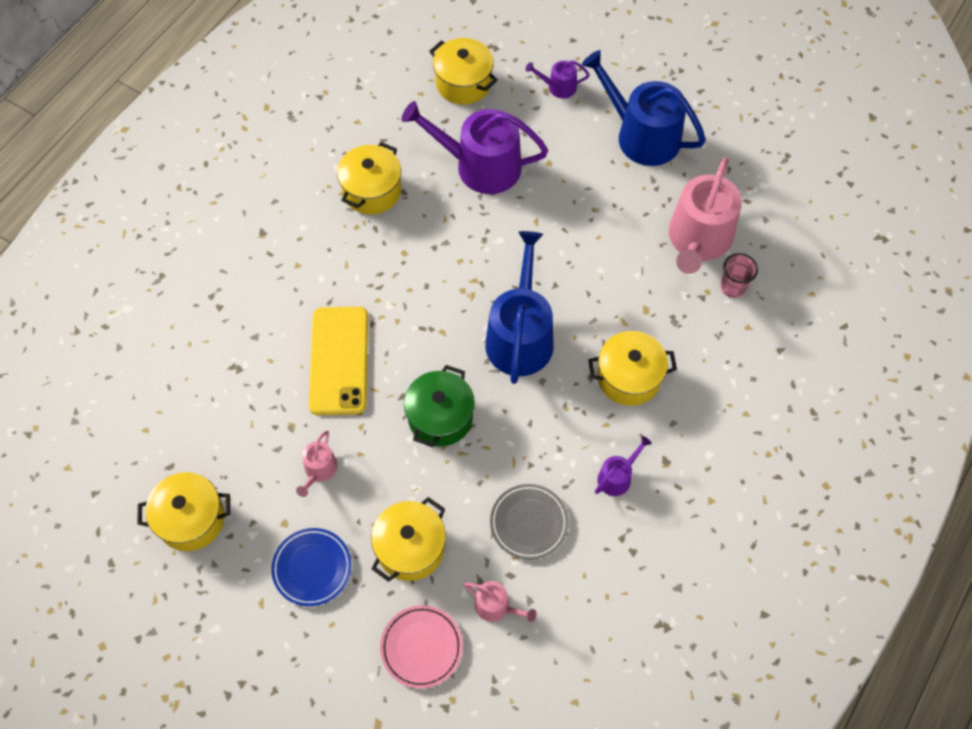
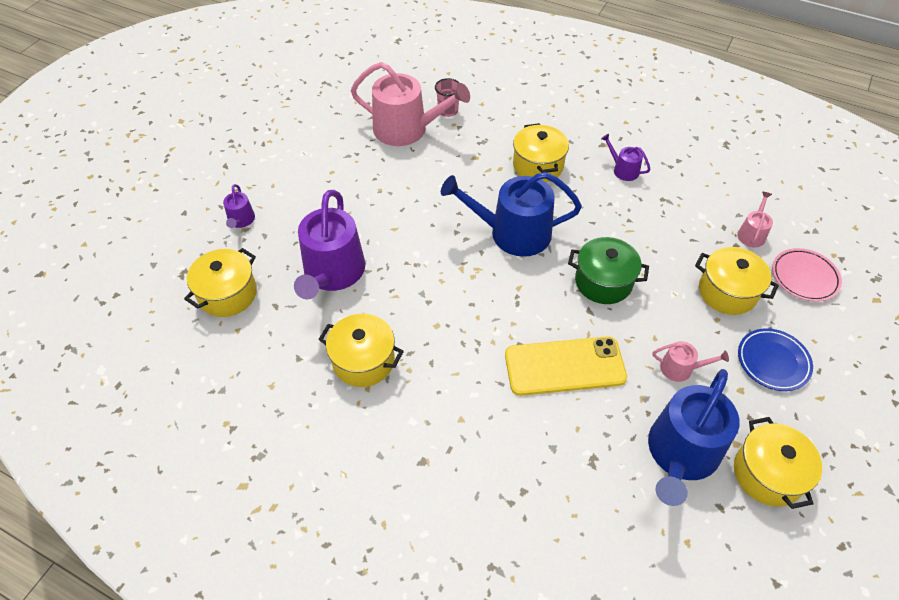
camera: 95 degrees left, 10 degrees down
grey plate [490,484,569,560] -> none
blue watering can [582,50,706,166] -> blue watering can moved to [648,369,740,506]

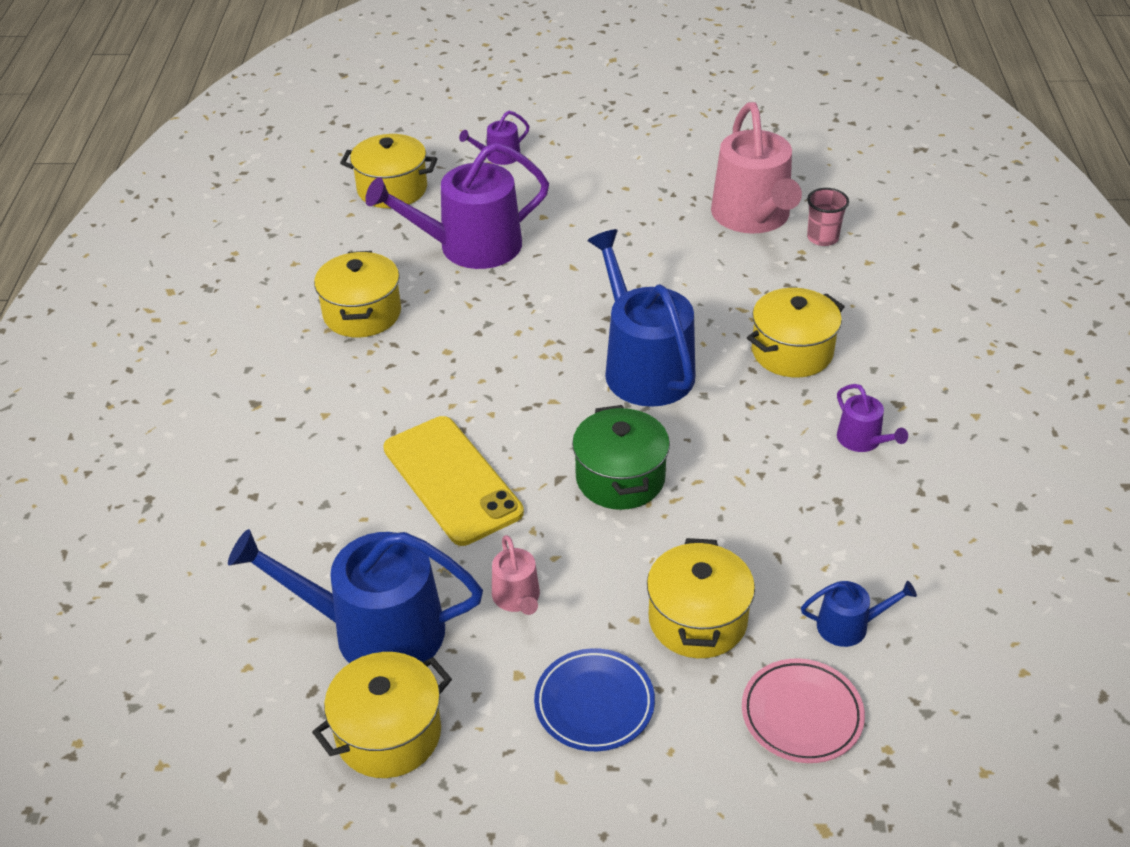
camera: 65 degrees right, 10 degrees down
purple watering can [601,134,651,181] -> purple watering can turned 135 degrees clockwise [837,384,908,452]
pink watering can [737,192,773,248] -> blue watering can [801,581,917,647]

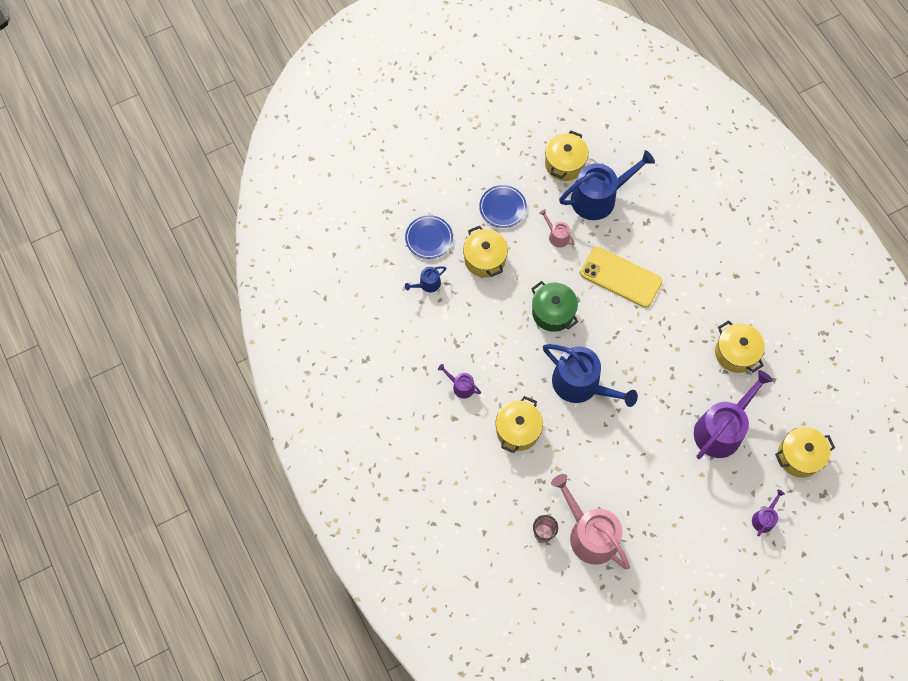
camera: 150 degrees right, 25 degrees up
pink plate [742,659,865,763] -> blue plate [405,215,453,259]

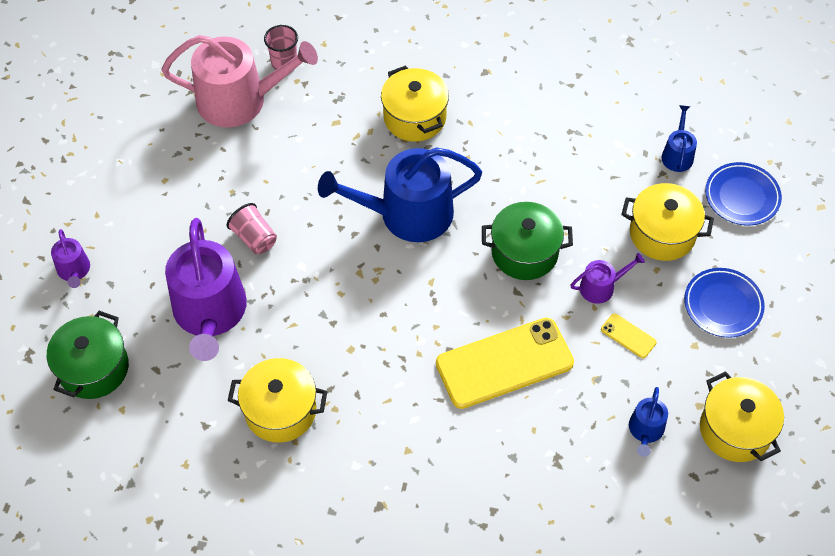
camera: 130 degrees right, 10 degrees down
purple watering can [438,364,481,398] -> purple watering can moved to [571,253,645,304]
pink watering can [539,209,575,248] -> yellow phone [601,313,657,358]
blue watering can [559,150,655,220] -> blue watering can [629,387,668,457], size x0.46
yellow pot [775,427,835,478] -> green pot [47,311,129,399]
none -> pink cup [227,203,277,254]

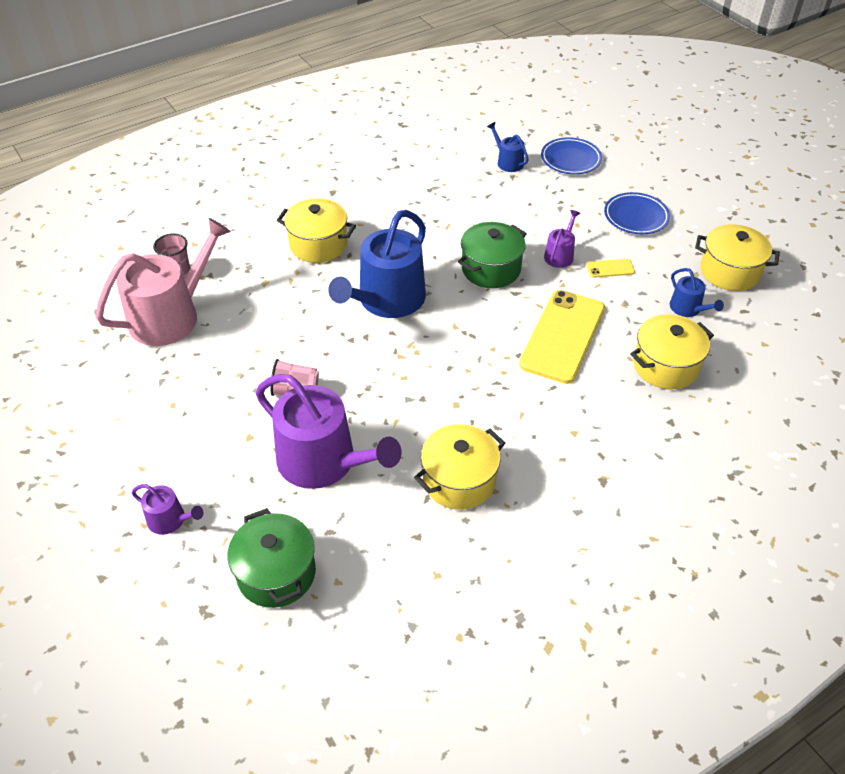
camera: 45 degrees left, 10 degrees down
yellow pot [621,183,714,261] -> yellow pot moved to [630,315,714,389]

